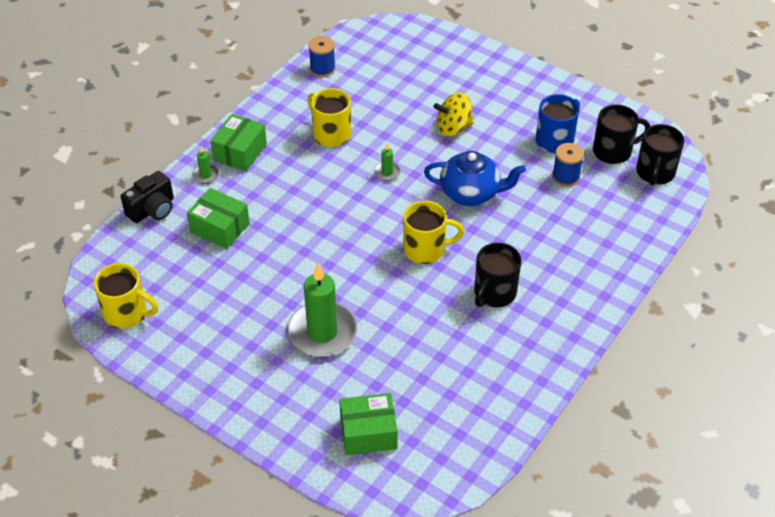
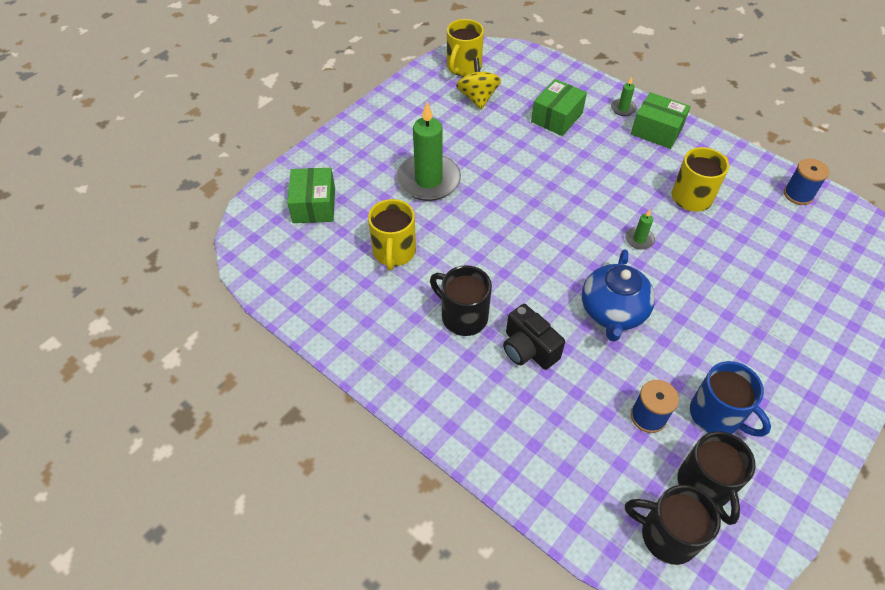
camera: 95 degrees right, 5 degrees up
black camera [121,171,174,223] -> black camera moved to [503,304,565,370]
yellow mug [403,201,464,264] -> yellow mug moved to [368,199,416,270]
yellow spinning top [433,92,474,137] -> yellow spinning top moved to [456,58,501,110]

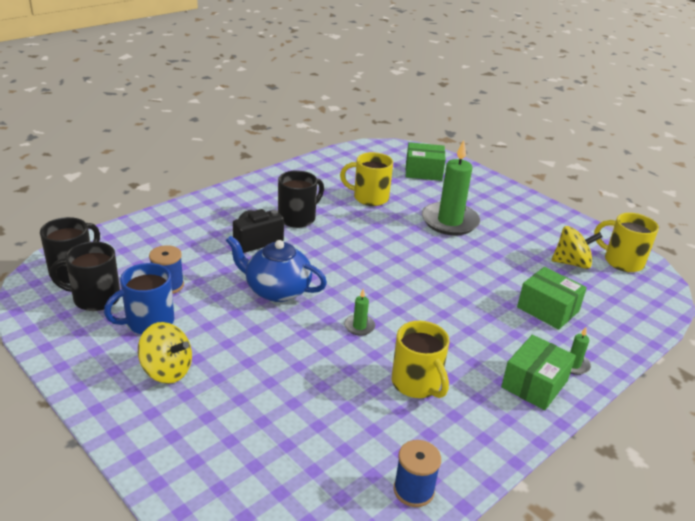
camera: 95 degrees right, 20 degrees down
none -> yellow spinning top [138,322,192,384]

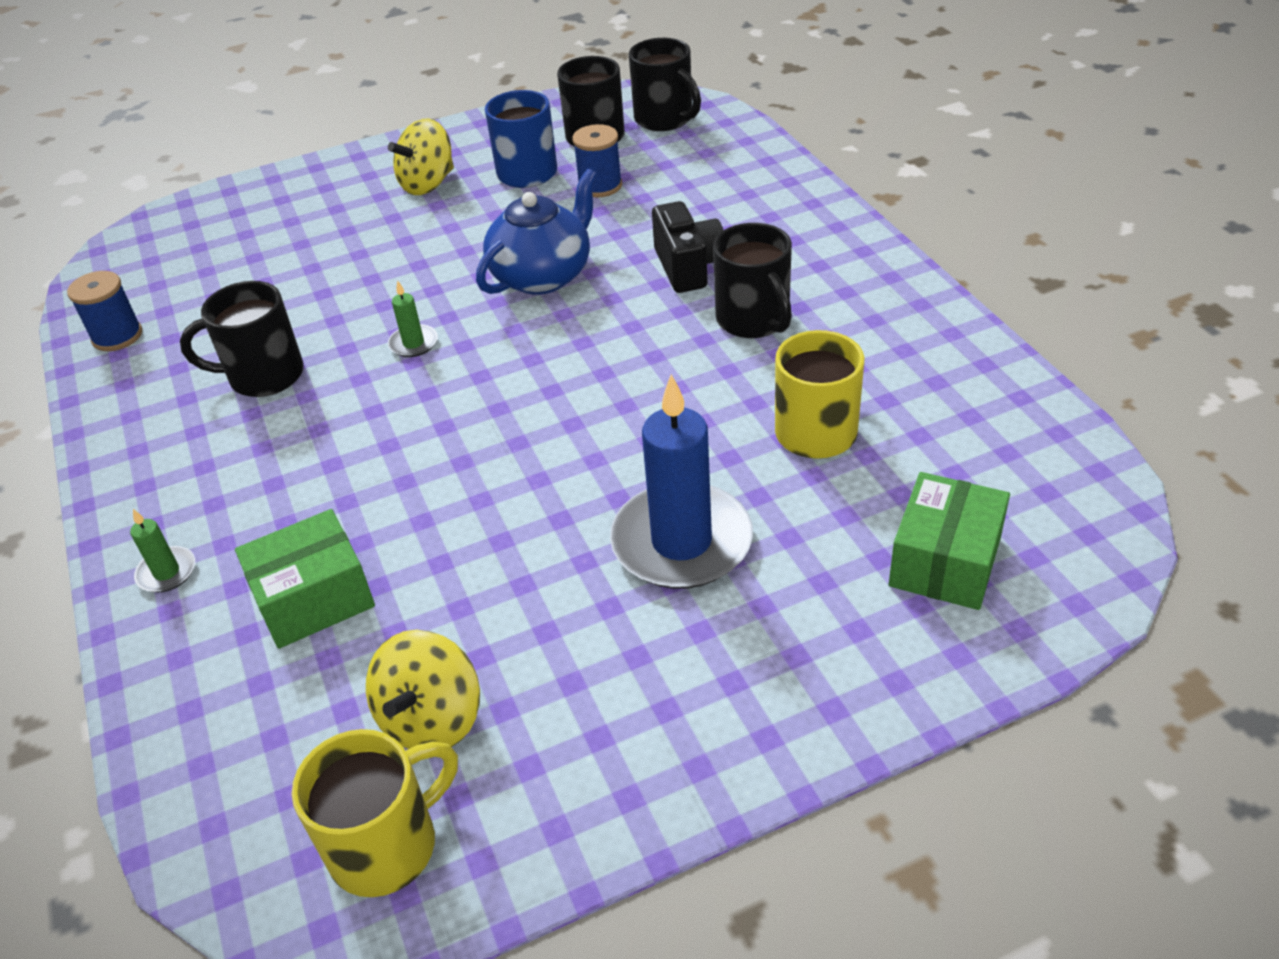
camera: 115 degrees right, 10 degrees up
yellow mug [392,321,449,398] -> black mug [180,281,304,397]
green candle [422,140,480,235] -> blue candle [610,374,753,589]
green box [501,334,576,410] -> none

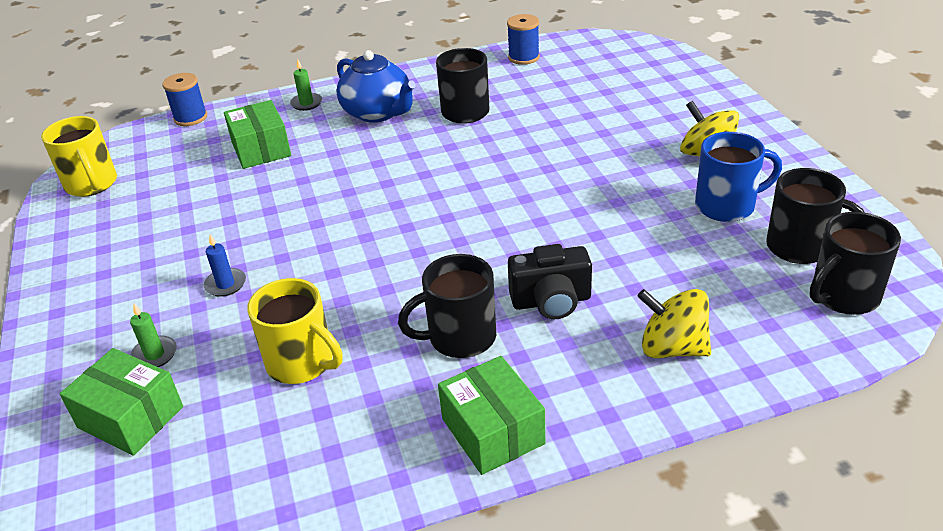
camera: 95 degrees right, 5 degrees down
yellow spinning top [366,629,480,749] -> yellow spinning top moved to [637,289,711,358]
green candle [388,280,438,357] -> green candle moved to [130,304,177,367]
blue teapot [476,169,597,295] -> blue teapot moved to [336,50,416,123]
blue spool [572,124,622,197] -> blue spool moved to [162,73,207,126]
blue candle [610,374,753,589] -> blue candle [204,234,246,297], size x0.43
none -> green box [438,356,545,475]

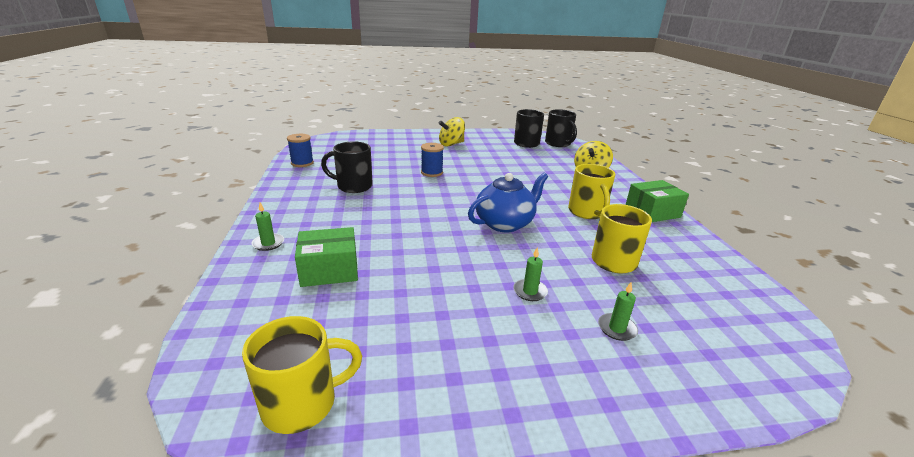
camera: 85 degrees left, 10 degrees down
green box [60,348,183,456] -> none
blue spool [162,73,207,126] -> blue spool moved to [421,143,444,177]
blue candle [204,234,246,297] -> green candle [513,248,548,301]
blue teapot [336,50,416,123] -> blue teapot moved to [468,173,548,232]
black mug [398,254,496,358] -> yellow mug [568,164,615,219]
black camera [508,244,592,319] -> none
blue mug [695,132,782,222] -> none

